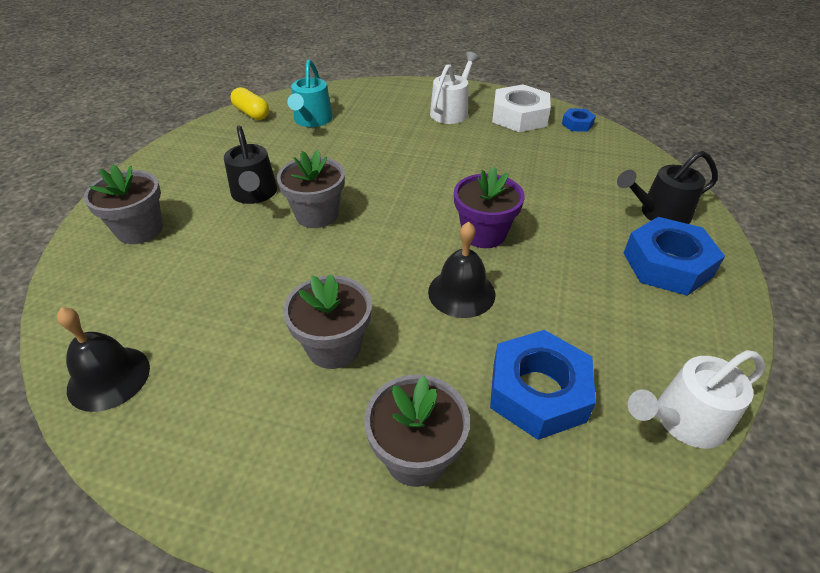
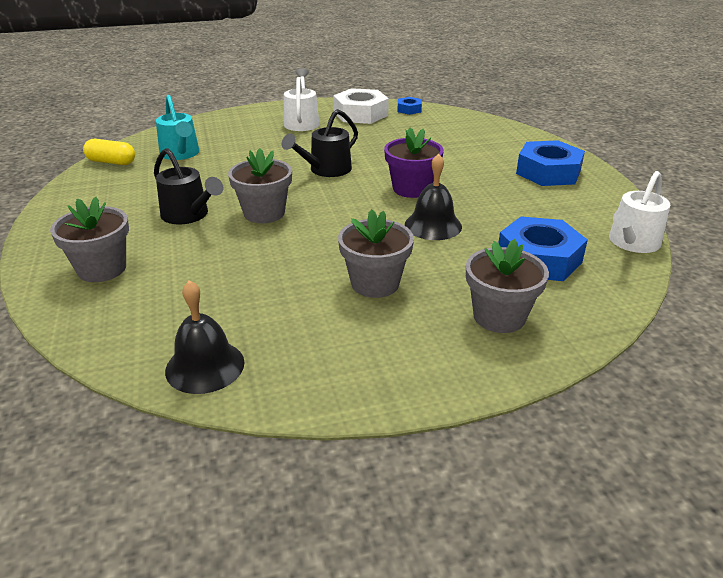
camera: 30 degrees left, 10 degrees down
black watering can [617,151,718,224] -> black watering can moved to [282,109,358,177]

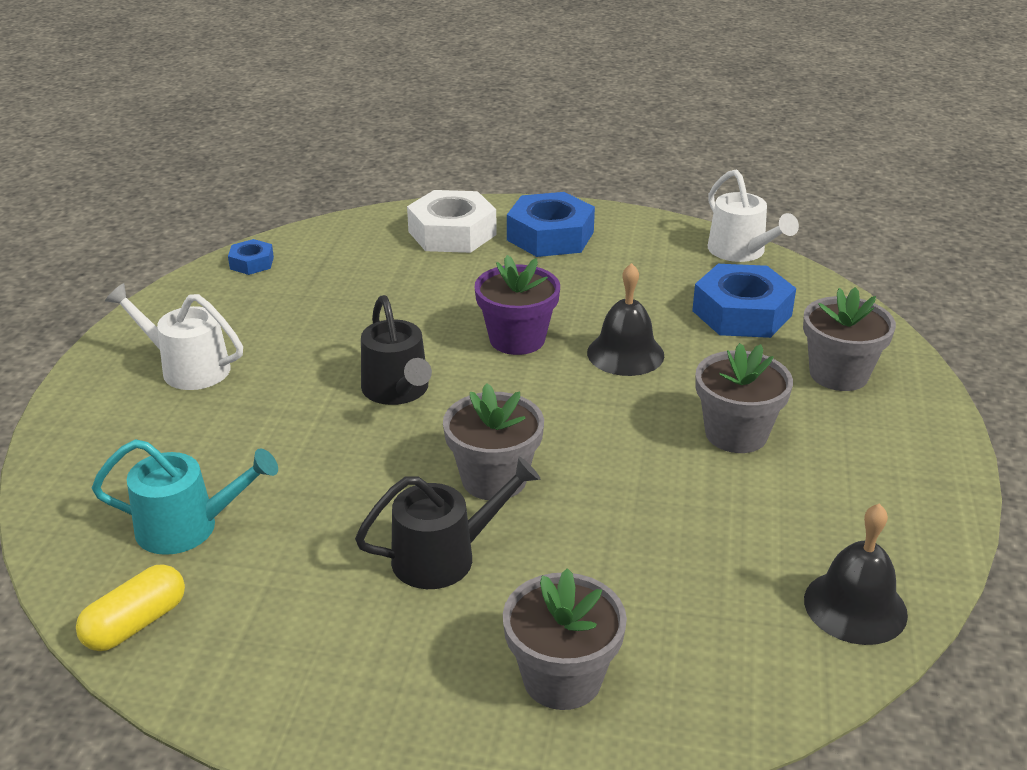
camera: 65 degrees left, 0 degrees up
white nut [333,88,389,124] -> white nut moved to [407,190,497,253]

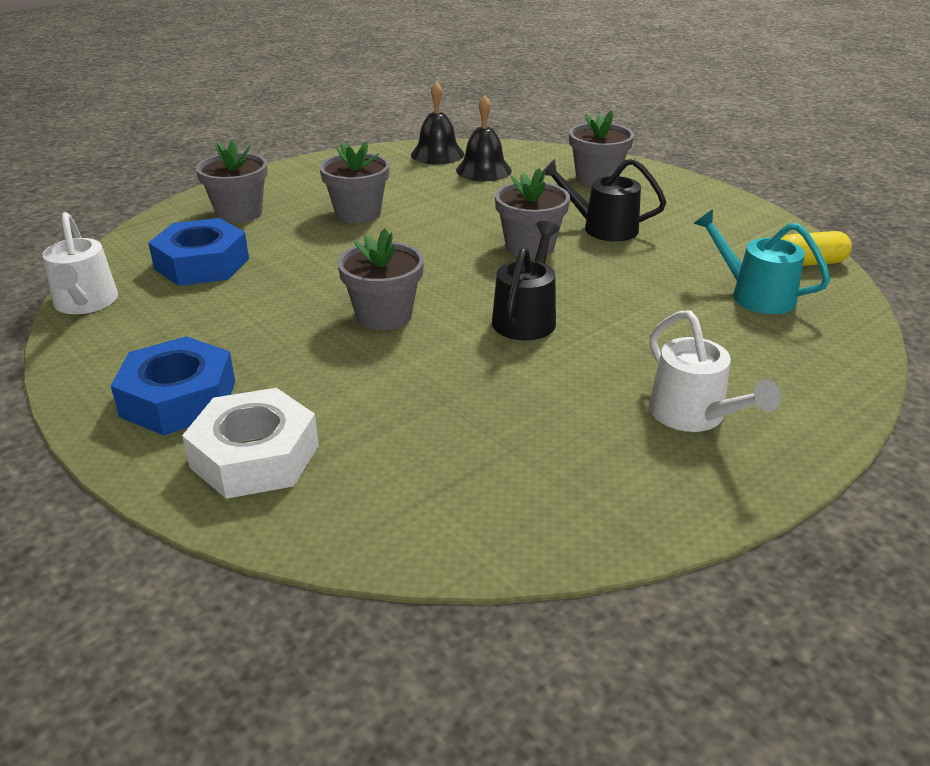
camera: 140 degrees left, 0 degrees up
blue nut [228,239,274,275] -> none
purple flower pot [474,255,560,355] -> grey flower pot [337,228,424,330]
black bell [587,263,664,376] -> black bell moved to [456,95,512,181]
white watering can [708,169,799,262] -> white watering can turned 150 degrees clockwise [42,212,118,314]

